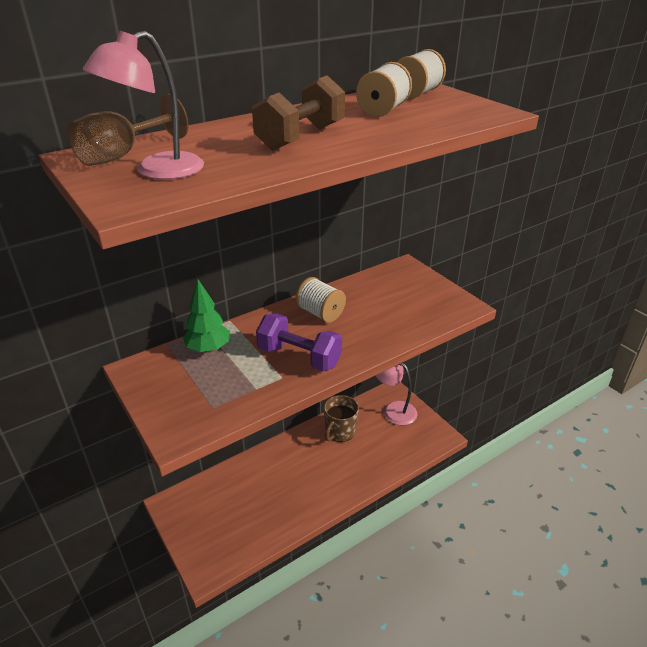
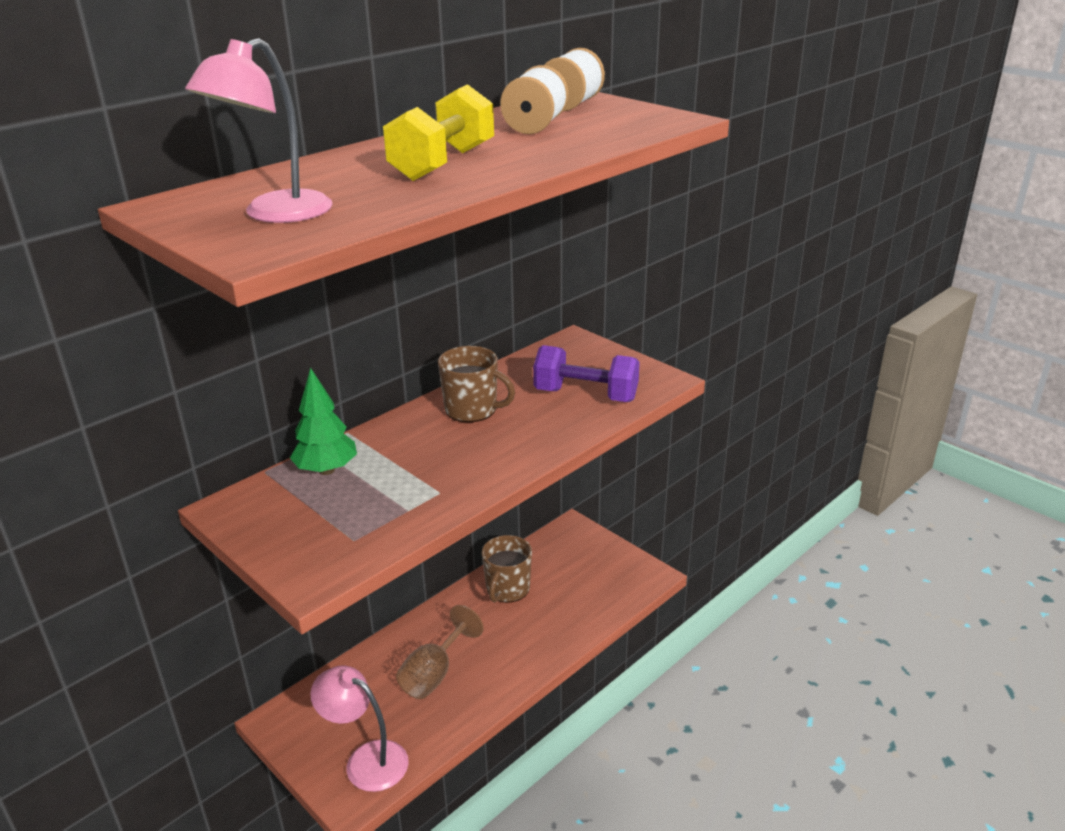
camera: 10 degrees left, 5 degrees down
brown goblet [67,94,188,166] -> brown goblet moved to [396,605,484,699]
brown dumbbell [252,75,345,151] -> yellow dumbbell [383,84,494,181]
purple dumbbell [256,313,342,371] -> purple dumbbell moved to [533,345,640,402]
white spool [295,277,346,323] -> brown mug [438,346,515,422]
pink lamp [375,363,417,425] -> pink lamp moved to [310,665,409,792]

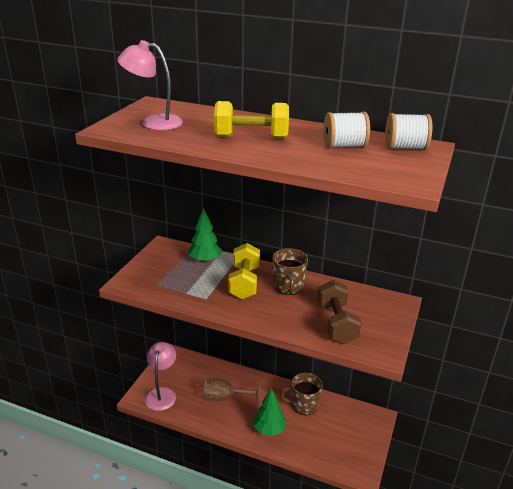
camera: 65 degrees right, 0 degrees up
purple dumbbell [533,345,640,402] -> brown dumbbell [317,280,361,344]
none -> yellow dumbbell [228,243,260,299]
none -> green tree [254,388,287,436]

